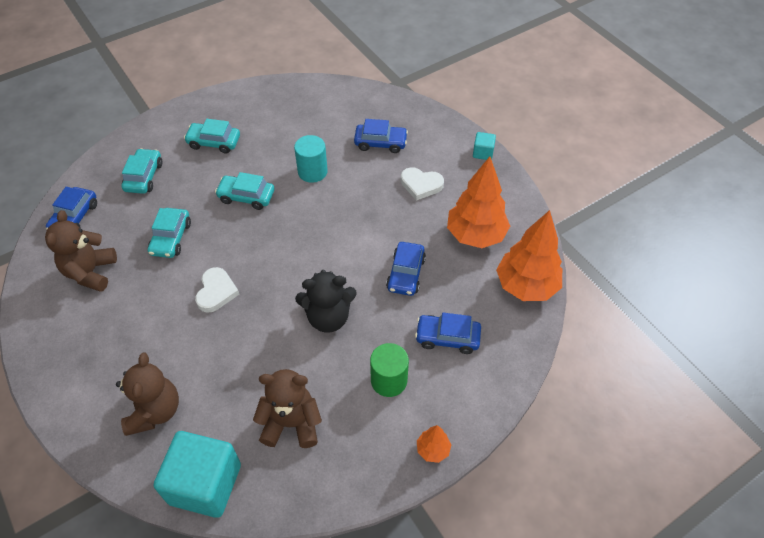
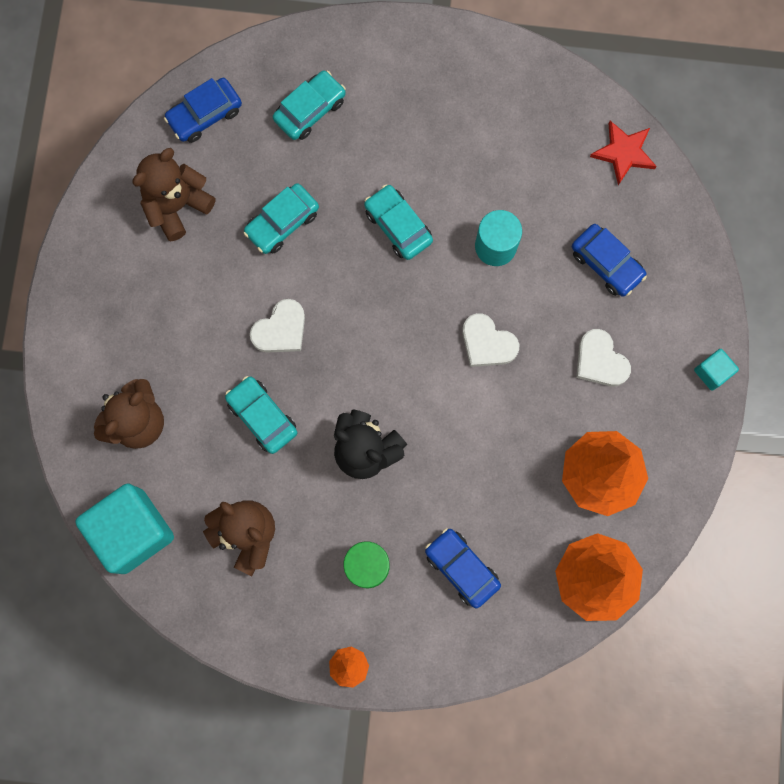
camera: 40 degrees right, 25 degrees up
turquoise car [184,119,240,154] -> turquoise car moved to [225,376,297,454]
blue car [386,242,426,296] -> none
none -> white heart [462,313,519,367]
none -> red star [590,121,656,185]

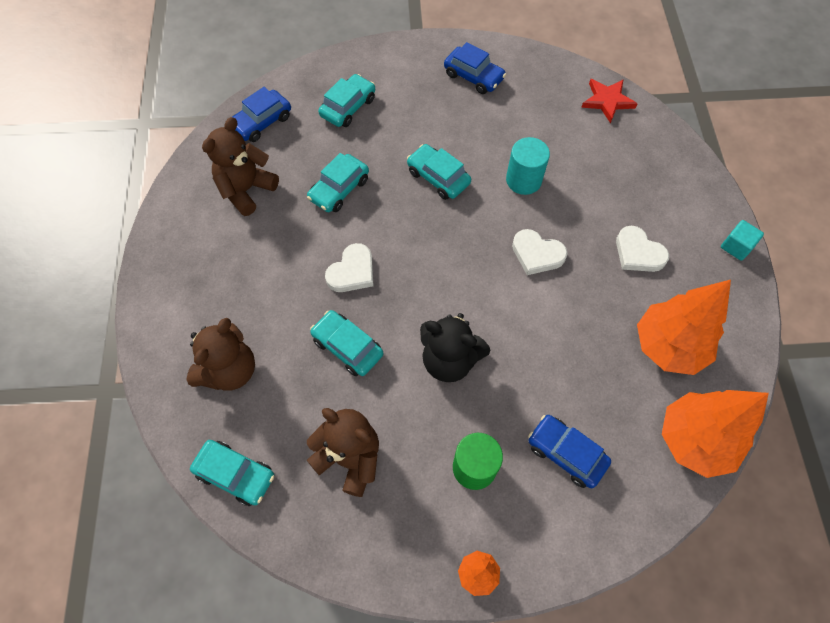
camera: 10 degrees left, 15 degrees down
turquoise cube [75,483,174,574] -> turquoise car [190,440,274,506]
blue car [572,224,647,297] -> blue car moved to [444,42,506,94]

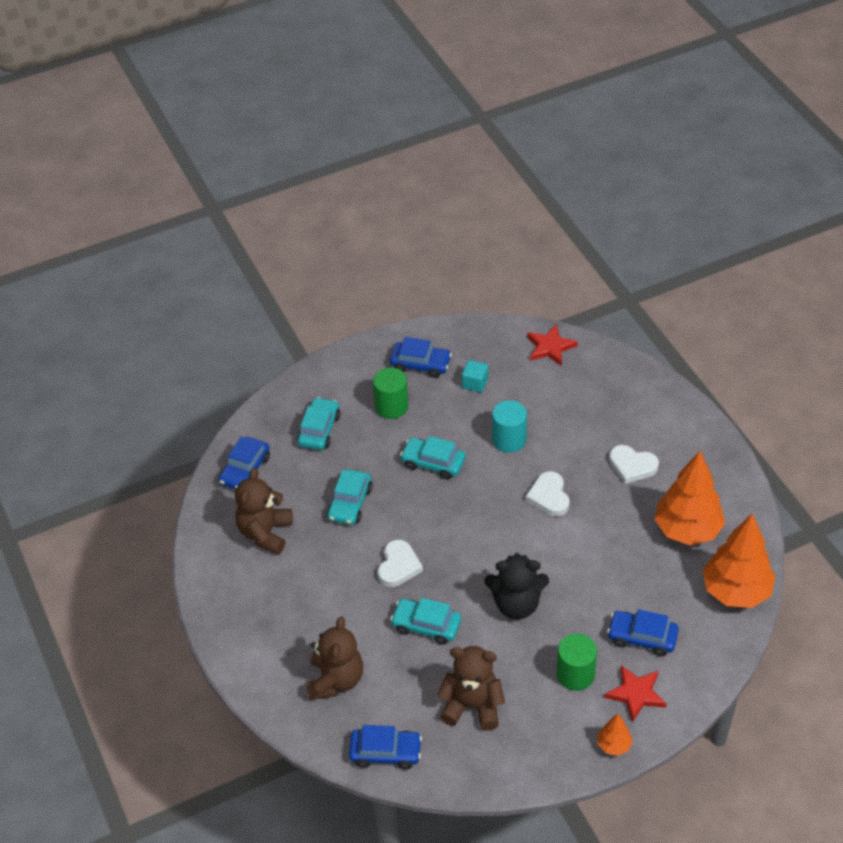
camera: 20 degrees left, 15 degrees down
turquoise car [190,440,274,506] -> blue car [349,725,422,770]
white heart [512,229,567,275] -> white heart turned 75 degrees clockwise [526,471,569,516]
turquoise cube [721,220,764,261] -> turquoise cube moved to [462,360,488,393]
none -> green cylinder [373,368,408,419]
none -> red star [604,665,667,722]

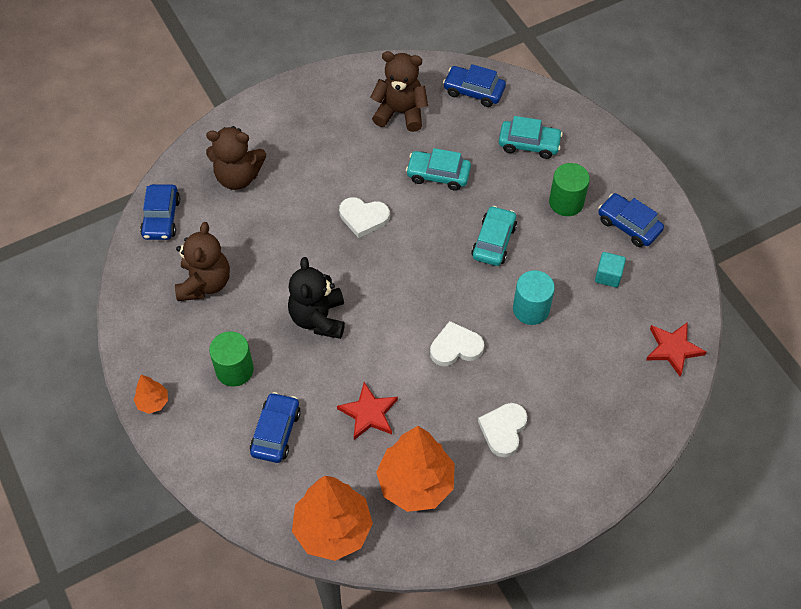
camera: 85 degrees right, 10 degrees up
blue car [390,337,452,378] -> blue car turned 120 degrees clockwise [598,193,664,247]
turquoise car [390,598,461,645] -> none
red star [604,665,667,722] -> red star moved to [337,382,398,440]

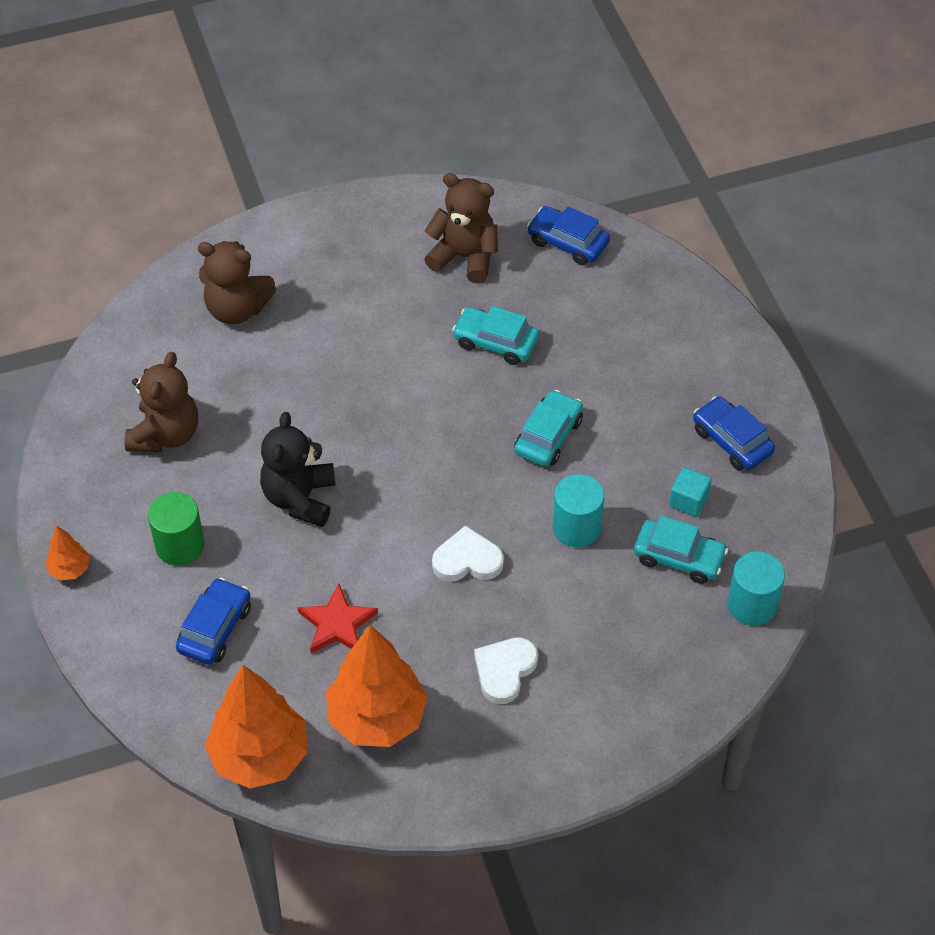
camera: 10 degrees right, 5 degrees down
blue car [140,184,180,240] -> none
white heart [339,197,390,238] -> none
turquoise car [499,116,563,159] -> turquoise car moved to [634,516,728,584]
green cylinder [549,163,590,216] -> none
red star [646,322,706,377] -> turquoise cylinder [727,551,785,626]

